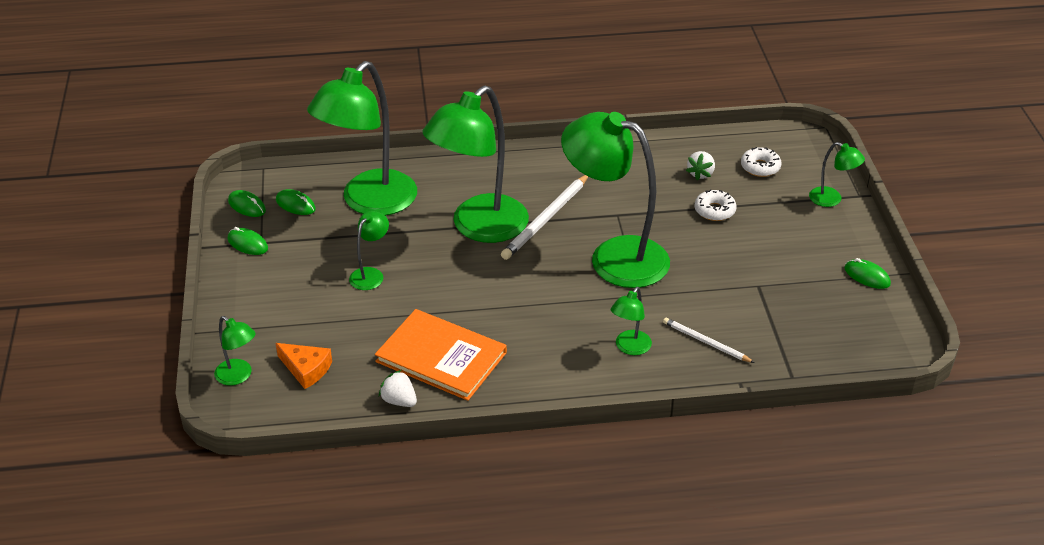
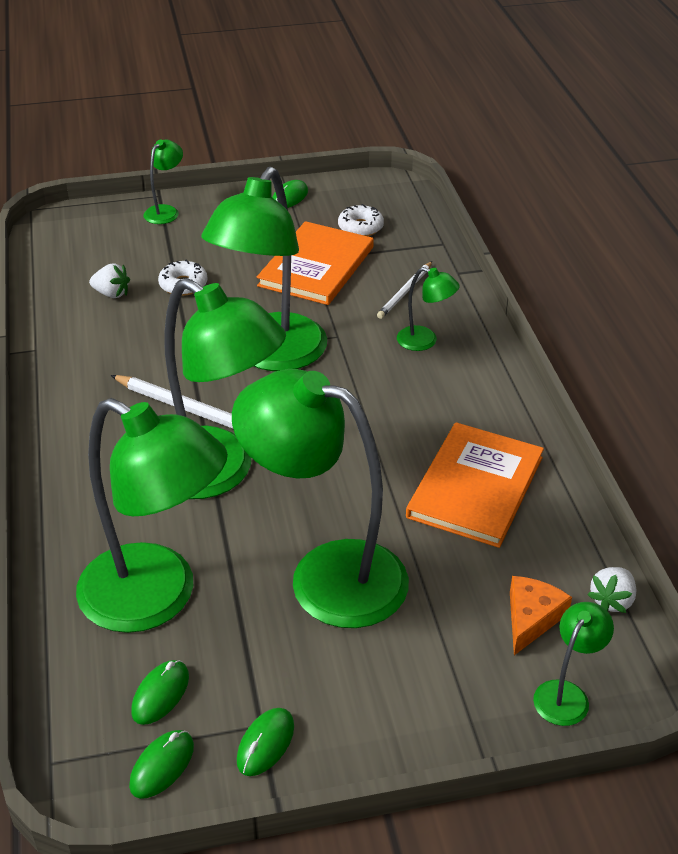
camera: 95 degrees left, 0 degrees up
green lamp [349,211,389,290] -> green lamp [232,369,409,628], size x2.31
white strawberry [379,370,417,407] -> white strawberry moved to [587,567,636,613]
white donut [741,147,781,177] -> white donut moved to [338,204,384,236]
none -> orange book [257,221,374,305]

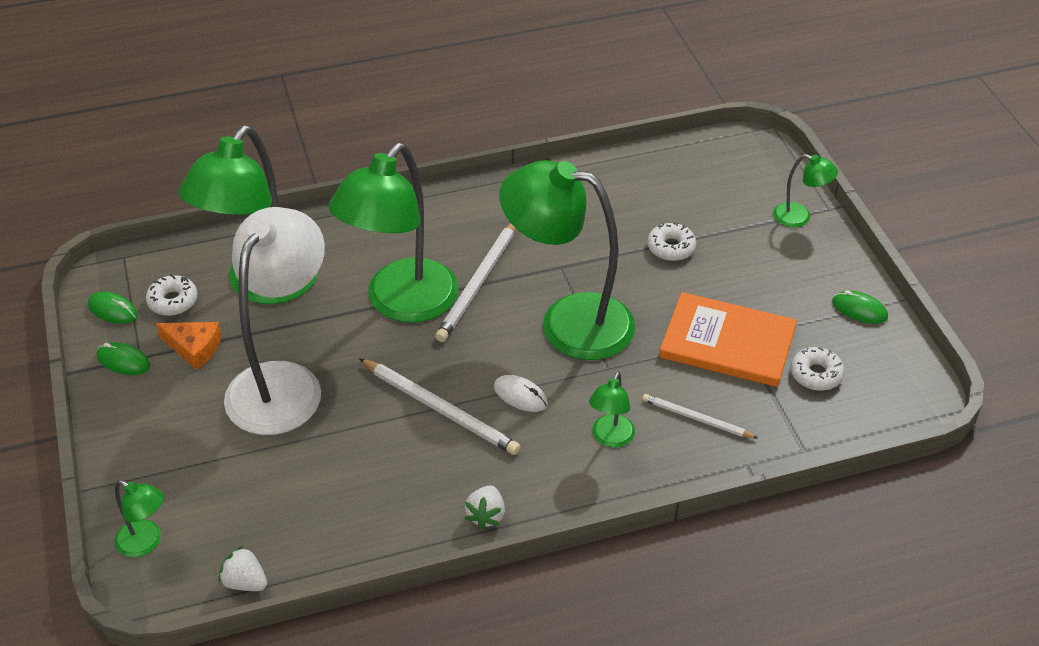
camera: 85 degrees right, 5 degrees up
white strawberry [89,263,130,298] -> white strawberry moved to [464,485,505,530]
green mouse [131,660,189,725] -> white donut [146,274,198,316]
green lamp [232,369,409,628] -> white lamp [224,207,325,435]
orange book [406,422,544,548] -> none
orange cheese [510,576,572,655] -> orange cheese moved to [156,322,221,370]
none -> white pencil [359,358,520,455]
none -> white mouse [494,375,548,412]

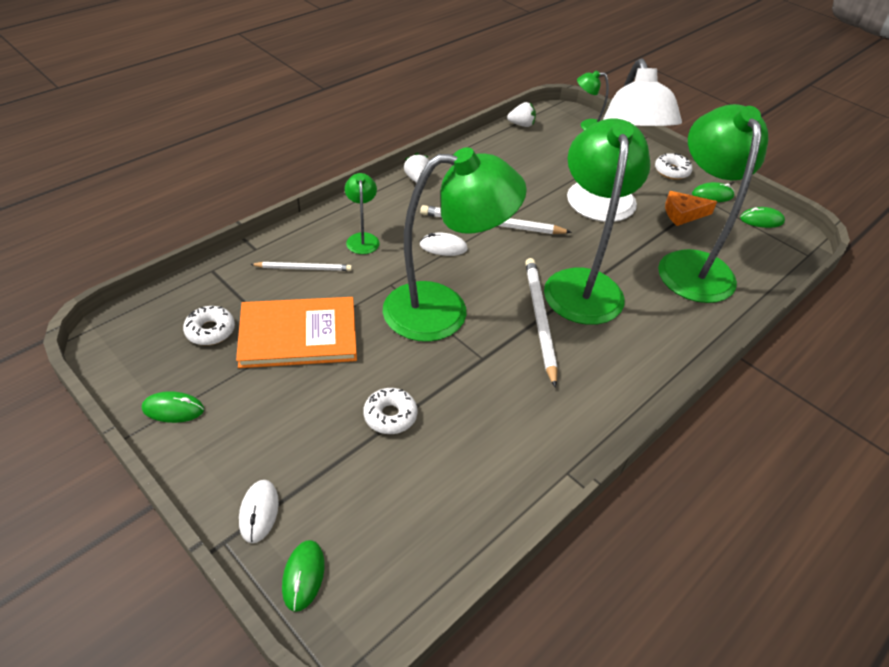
camera: 150 degrees right, 0 degrees up
white donut [146,274,198,316] -> white donut moved to [655,153,692,180]
green lamp [773,154,838,227] -> white mouse [239,480,279,543]
none -> green mouse [282,540,325,612]

